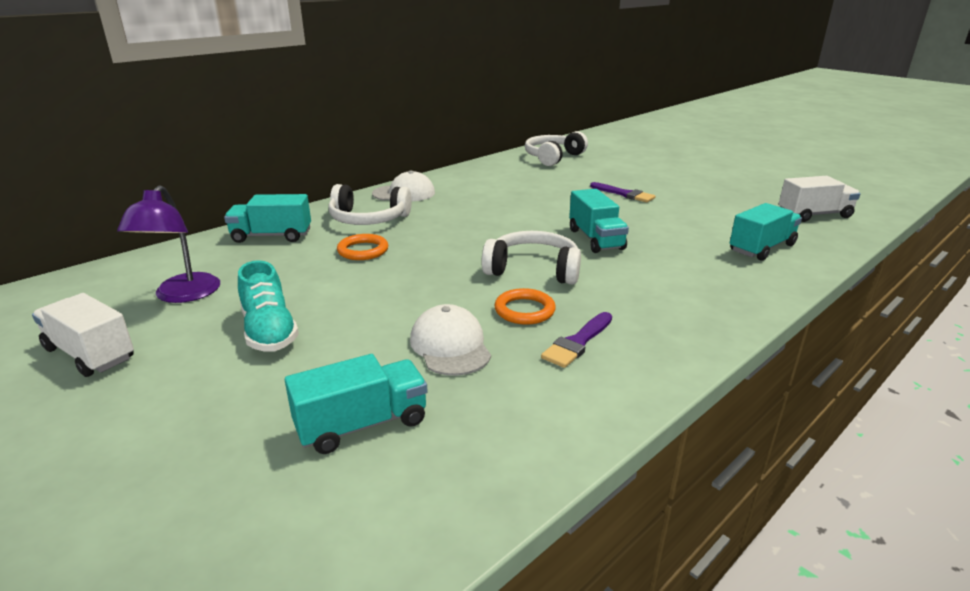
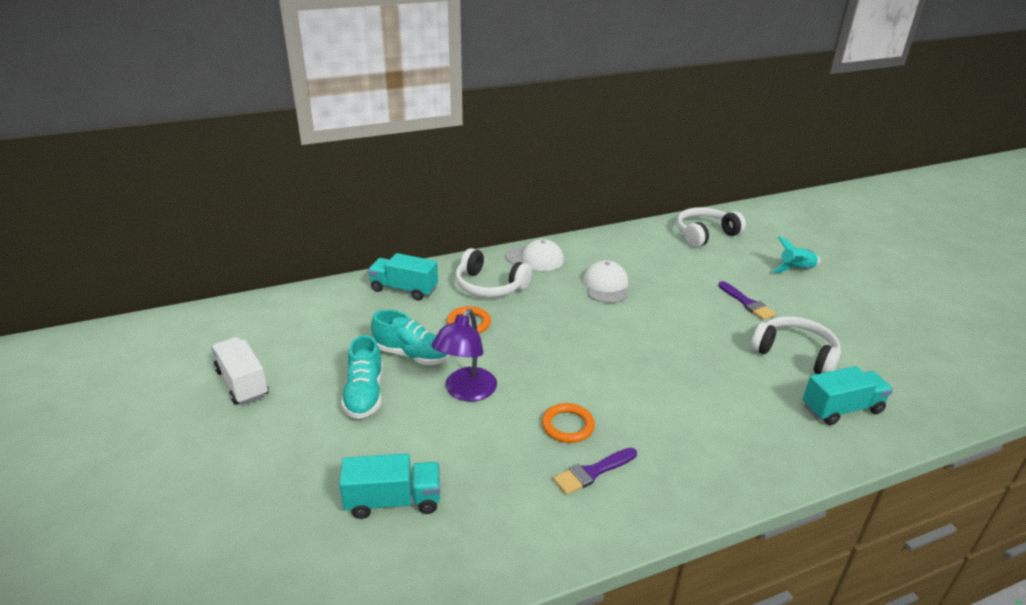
camera: 20 degrees right, 5 degrees up
purple lamp [117,185,220,303] -> purple lamp moved to [431,309,497,401]
white cap [410,304,491,376] -> white cap moved to [583,260,628,303]
white headphones [481,231,581,285] -> white headphones moved to [751,316,841,374]
turquoise truck [569,189,629,253] -> none
white truck [779,176,861,222] -> none
none -> turquoise shoe [371,310,450,365]
none -> turquoise rocket [772,236,821,273]

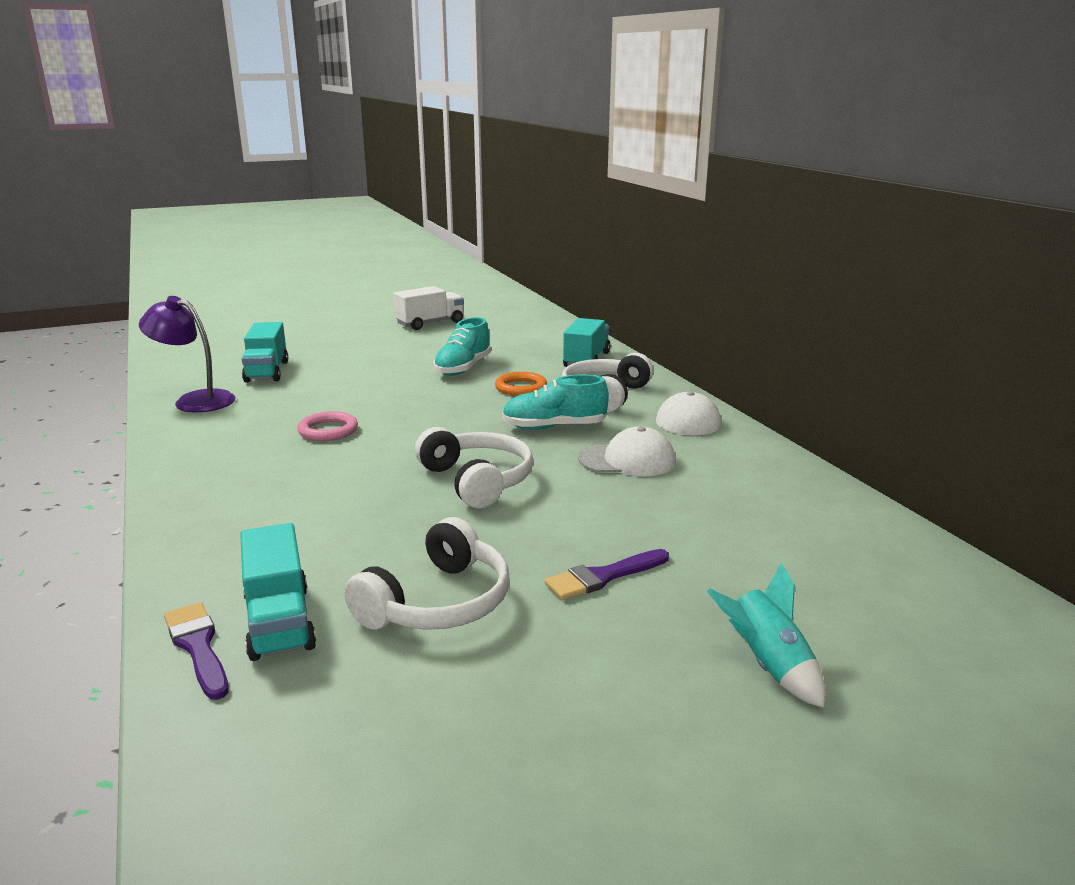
camera: 90 degrees right, 10 degrees down
turquoise shoe [341,335,383,419] -> turquoise shoe moved to [502,375,609,430]
purple lamp [431,309,497,401] -> purple lamp moved to [139,296,235,412]
orange ring [542,403,595,443] -> pink ring [297,411,358,441]
purple brush [553,448,637,495] -> purple brush moved to [164,602,229,700]
white headphones [677,207,746,248] -> white headphones moved to [415,427,533,508]

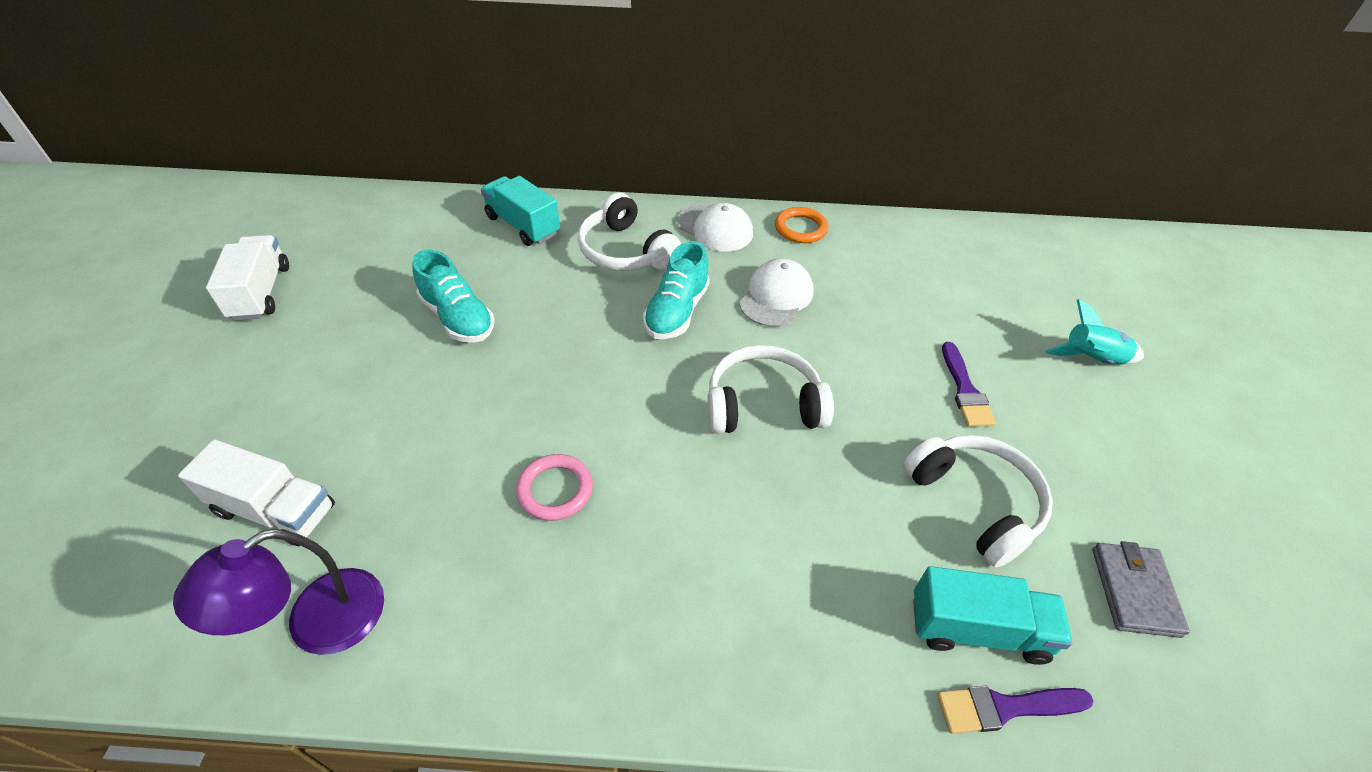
camera: 65 degrees left, 25 degrees up
turquoise truck [242,322,288,383] -> white truck [178,439,335,546]
orange ring [495,372,547,396] -> orange ring moved to [775,207,828,243]
none -> grey wallet [1092,541,1190,638]

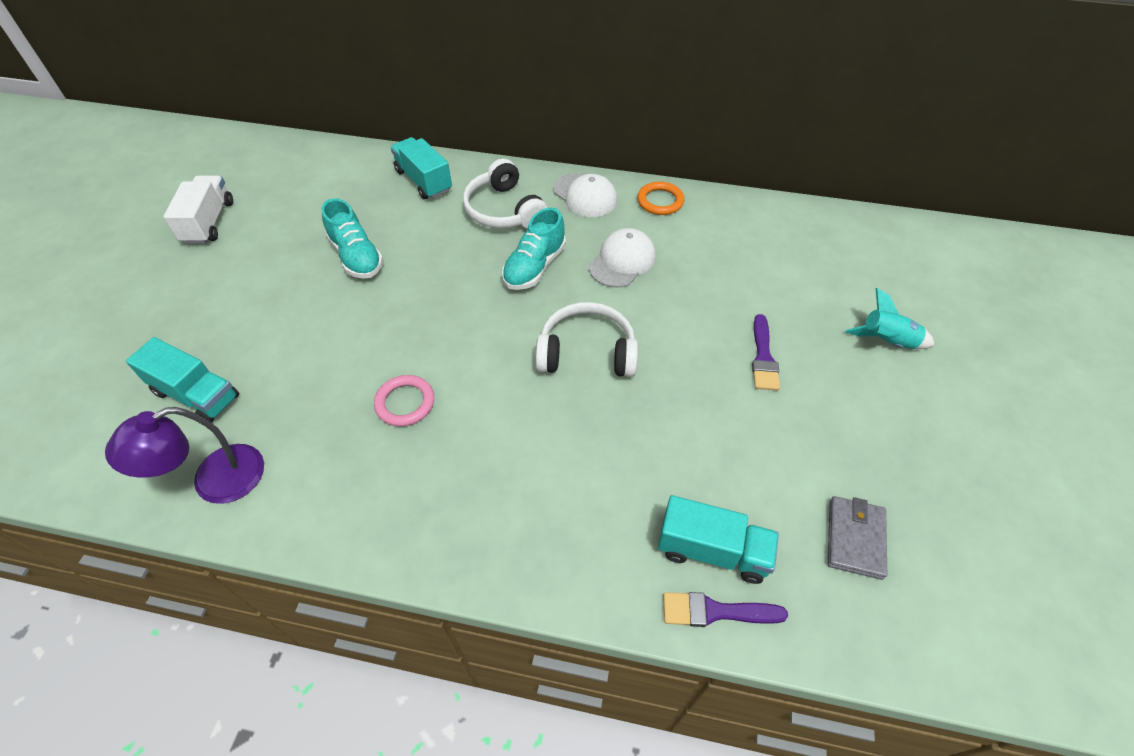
camera: 10 degrees right, 5 degrees up
white truck [178,439,335,546] -> turquoise truck [126,337,239,423]
white headphones [903,435,1053,568] -> none

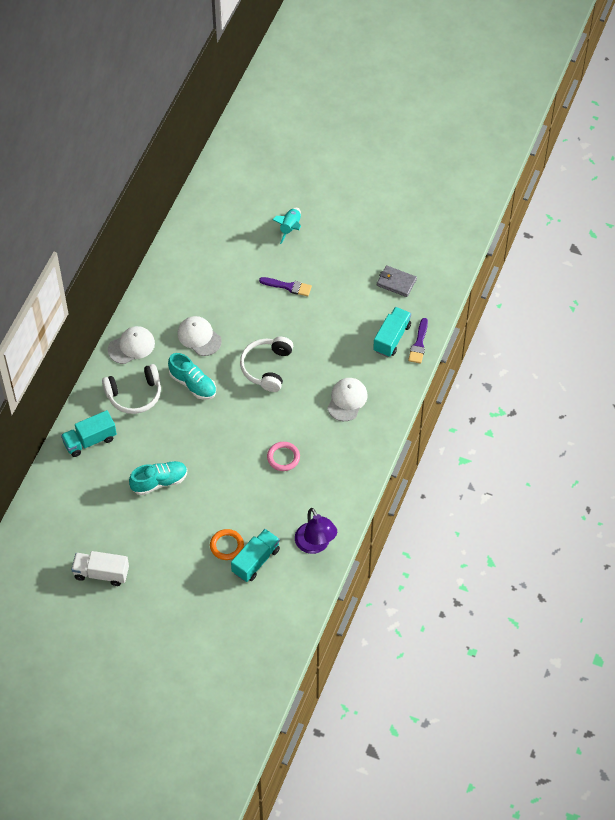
camera: 80 degrees left, 5 degrees up
orange ring [637,181,684,215] -> orange ring moved to [210,529,244,560]
none -> white cap [327,378,368,421]

